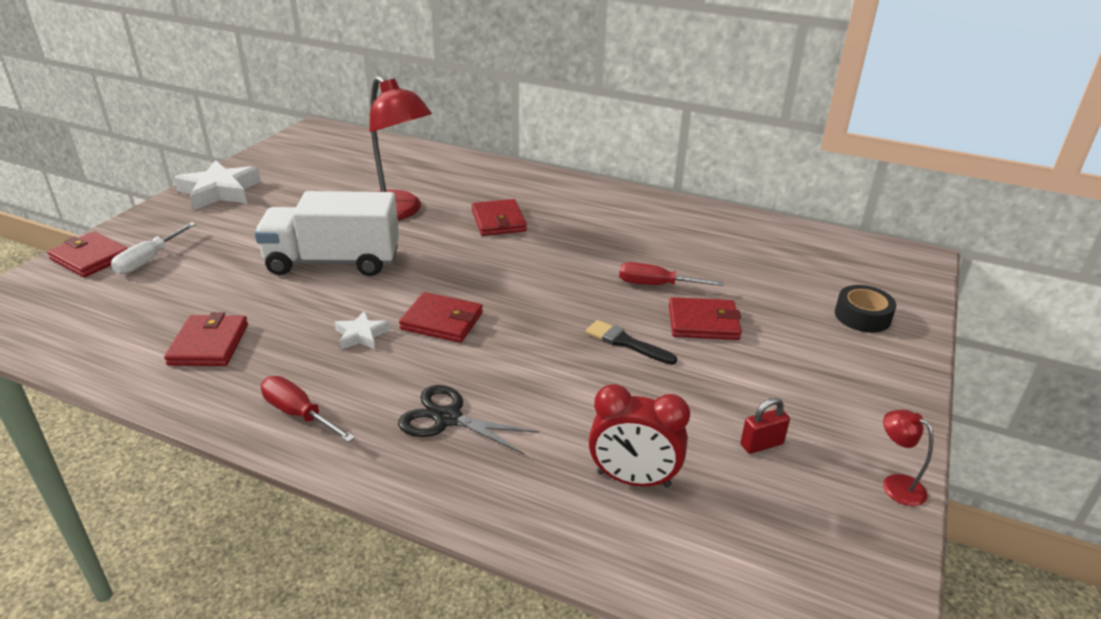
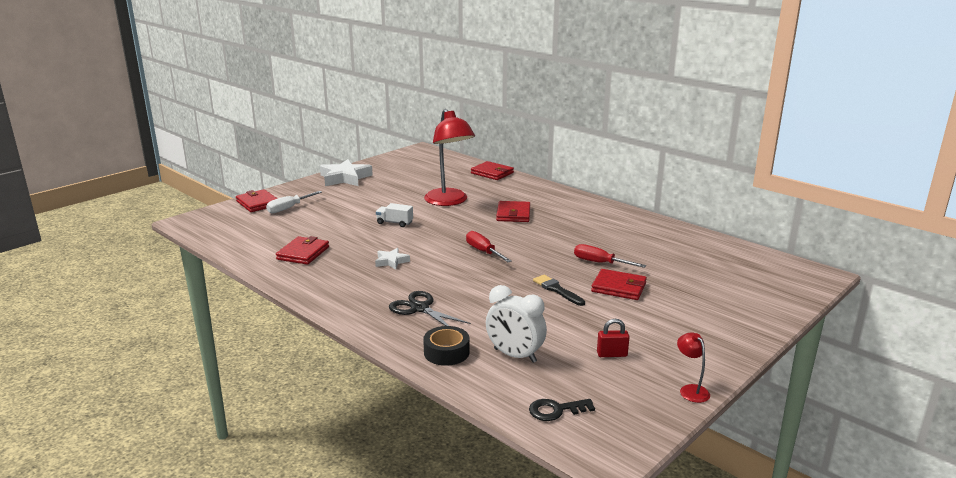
camera: 20 degrees right, 10 degrees down
white truck [254,191,399,276] -> white truck [376,203,413,227], size x0.42
red screwdriver [261,376,355,443] -> red screwdriver moved to [466,231,512,262]
red wallet [399,292,483,343] -> red wallet moved to [471,161,514,180]
red clock [588,384,690,487] -> white clock [486,285,547,363]
black tape [835,285,896,333] -> black tape moved to [423,326,470,366]
none -> black key [529,399,595,421]

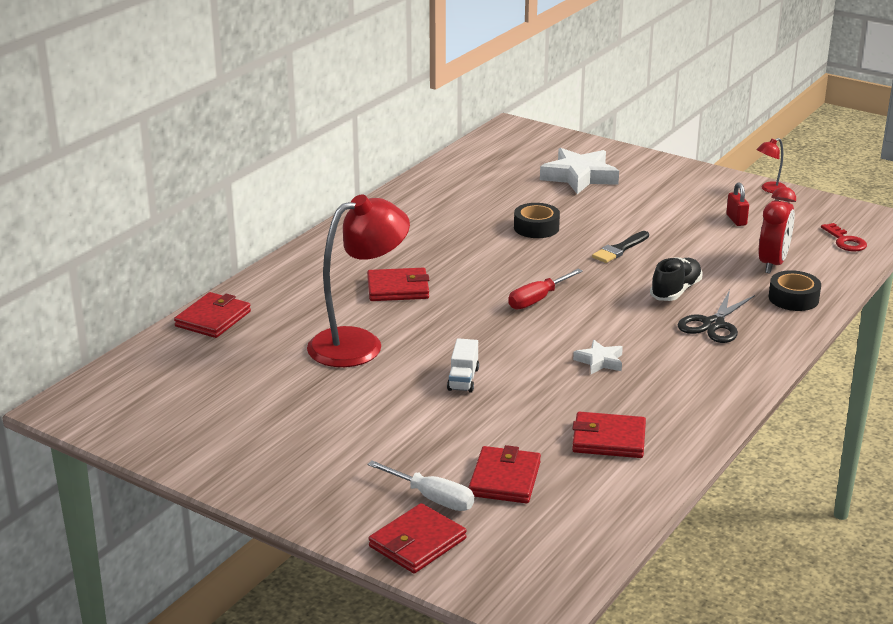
camera: 100 degrees left, 5 degrees up
white star [320,159,373,186] -> white star moved to [540,148,619,194]
white clock [486,285,547,363] -> red clock [759,187,796,274]
black key [529,399,595,421] -> red key [821,223,867,252]
red screwdriver [574,244,646,268] -> black tape [514,203,560,238]
red wallet [591,269,647,300] -> red wallet moved to [469,445,541,504]
none -> black shoe [650,257,702,301]

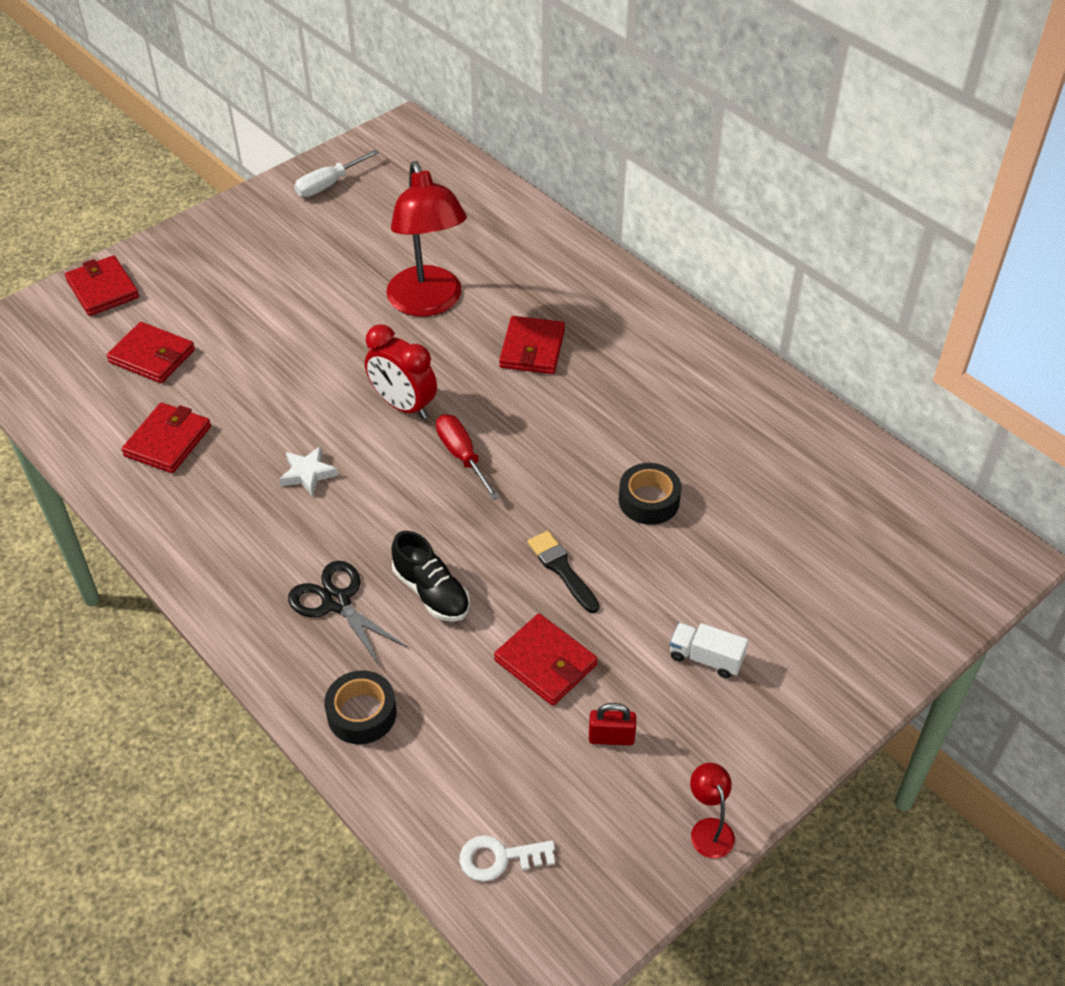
camera: 105 degrees right, 20 degrees up
red wallet [174,292,251,338] -> red wallet moved to [494,614,598,706]
white screwdriver [367,460,474,511] -> white screwdriver moved to [294,150,379,197]
white truck [447,338,479,393] -> white truck moved to [670,623,748,678]
white star [540,148,619,194] -> none
red clock [759,187,796,274] -> red clock moved to [365,325,437,419]
red key [821,223,867,252] -> white key [459,835,555,882]

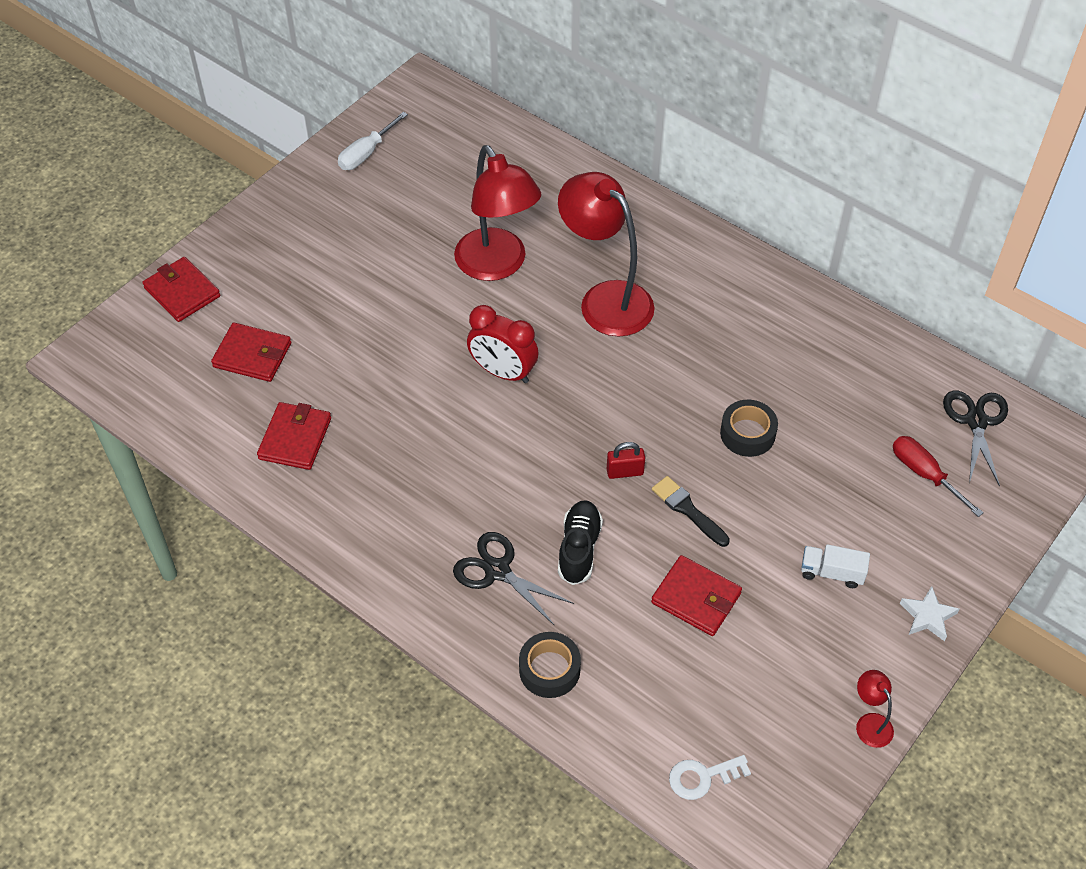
camera: 10 degrees left, 5 degrees up
white star [279,446,338,496] -> white star moved to [900,586,959,641]
black shoe [391,531,470,622] -> black shoe turned 120 degrees counterclockwise [558,500,603,585]
red screwdriver [436,414,500,500] -> red screwdriver moved to [893,436,983,517]
red wallet [499,316,565,374] -> red lamp [558,172,654,337]
red padlock [589,703,636,745] -> red padlock moved to [607,442,645,479]
none -> black scissors [943,390,1008,487]

